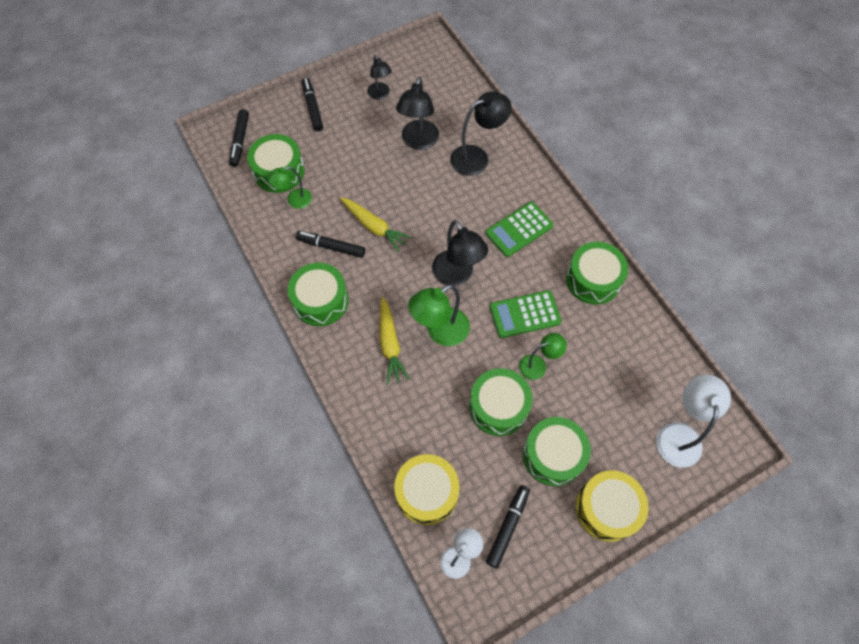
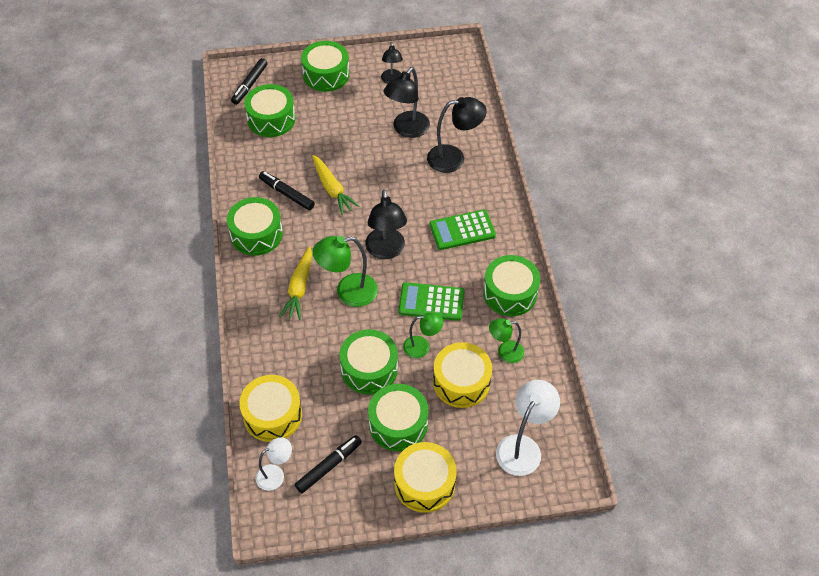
camera: 20 degrees right, 10 degrees down
green lamp [267,166,312,209] -> green lamp moved to [489,318,524,363]
black marker [302,77,323,131] -> green drum [301,41,349,92]
none -> yellow drum [433,342,492,408]

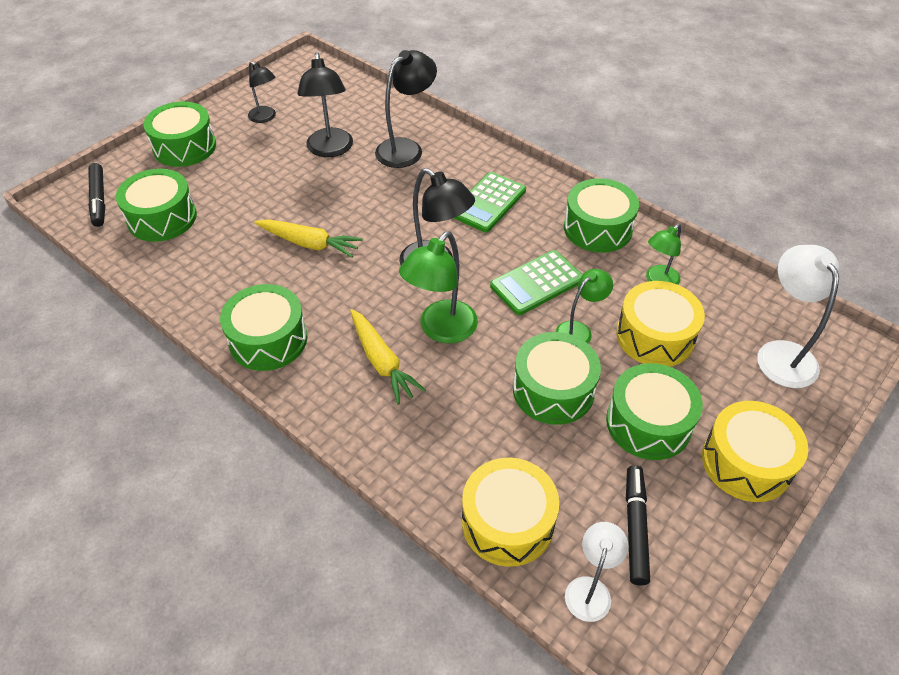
camera: 40 degrees left, 5 degrees down
black marker [259,171,315,210] -> none

